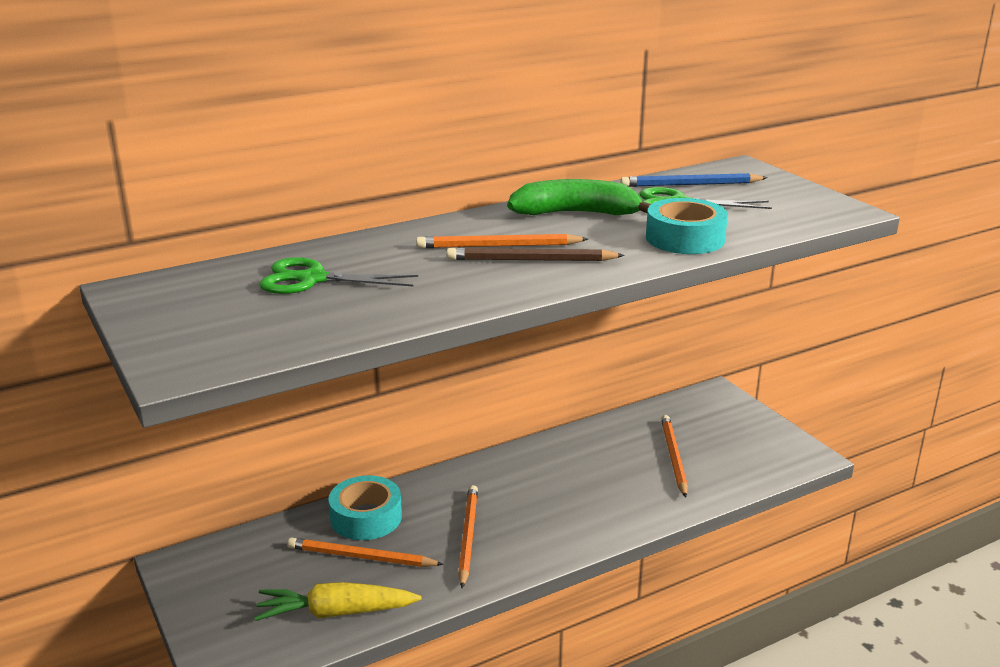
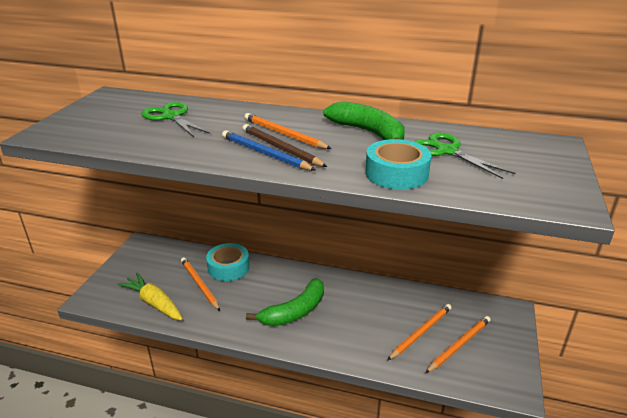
camera: 45 degrees right, 5 degrees up
orange pencil [458,485,478,588] -> orange pencil moved to [425,316,491,373]
blue pencil [620,173,768,187] -> blue pencil moved to [222,130,316,170]
none -> green banana [246,278,324,326]

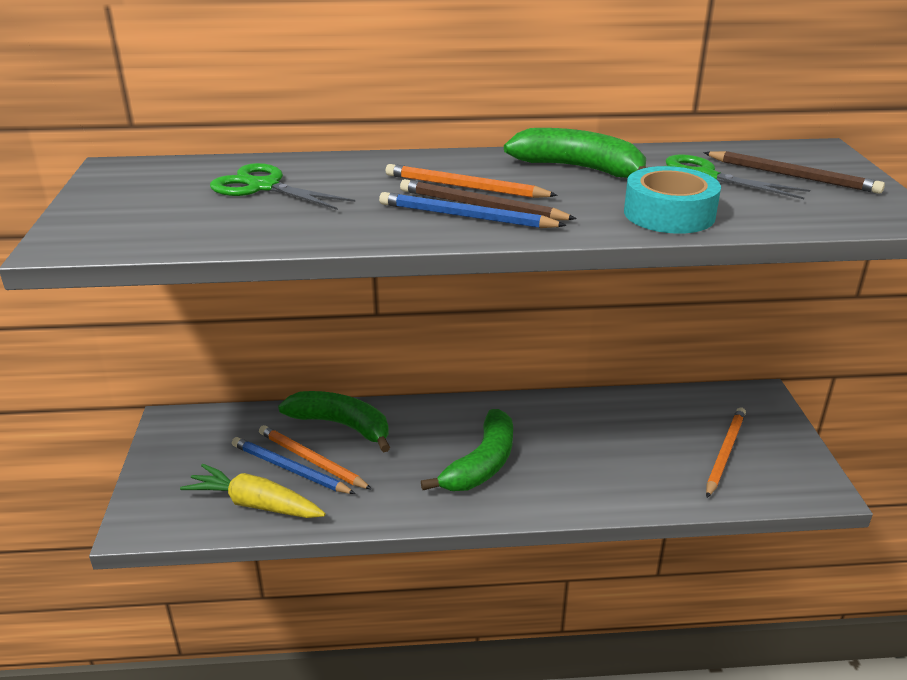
camera: 20 degrees left, 0 degrees up
turquoise tape [206,243,250,281] -> green banana [278,391,390,452]
orange pencil [387,304,452,361] -> none
none -> blue pencil [232,437,356,494]
none -> brown pencil [703,151,885,194]

